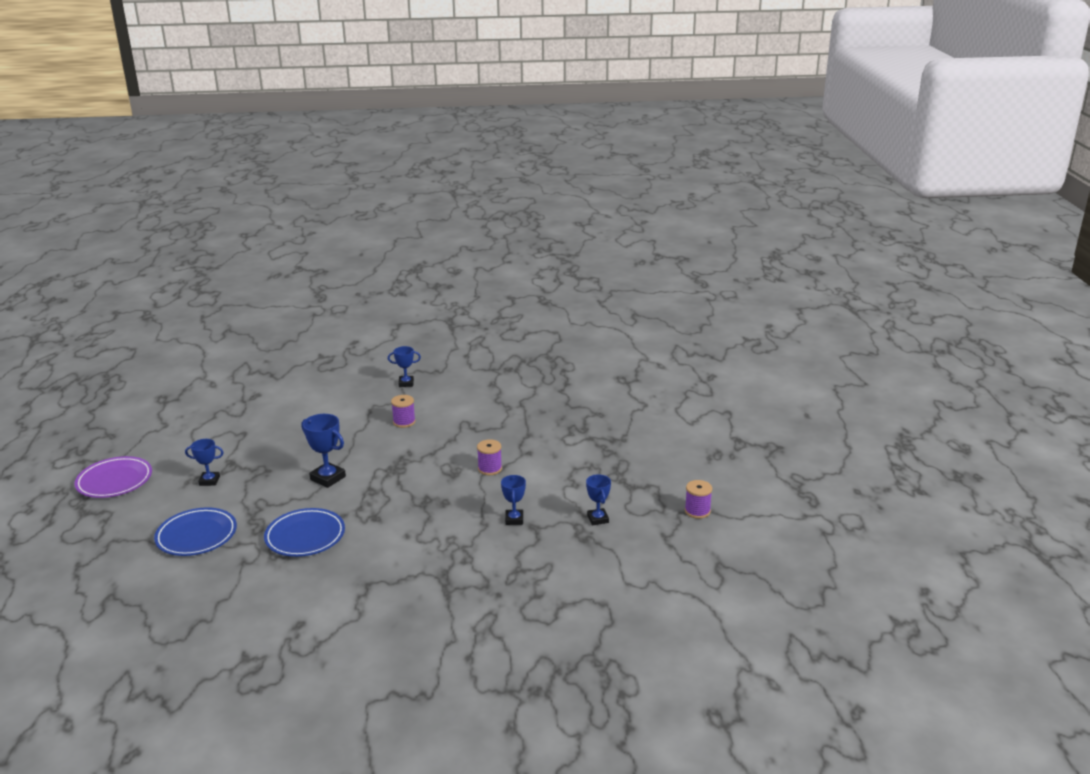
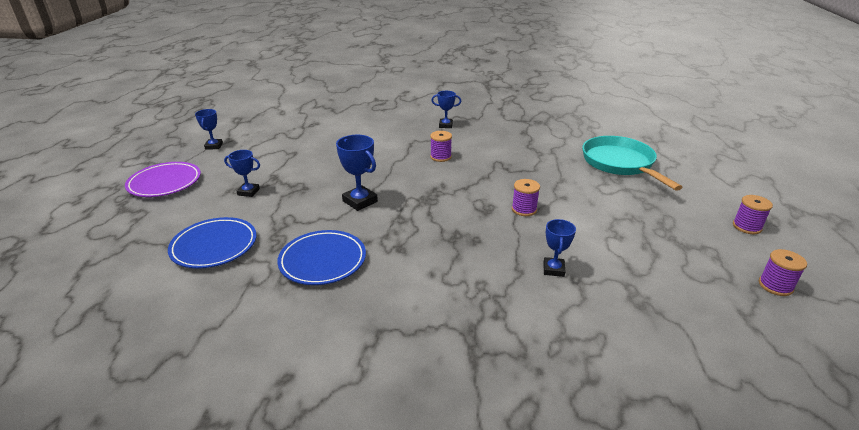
camera: 10 degrees right, 5 degrees up
blue trophy [586,474,611,525] -> blue trophy moved to [195,109,223,150]
none -> turquoise pan [582,136,683,191]
none -> purple spool [733,195,773,234]

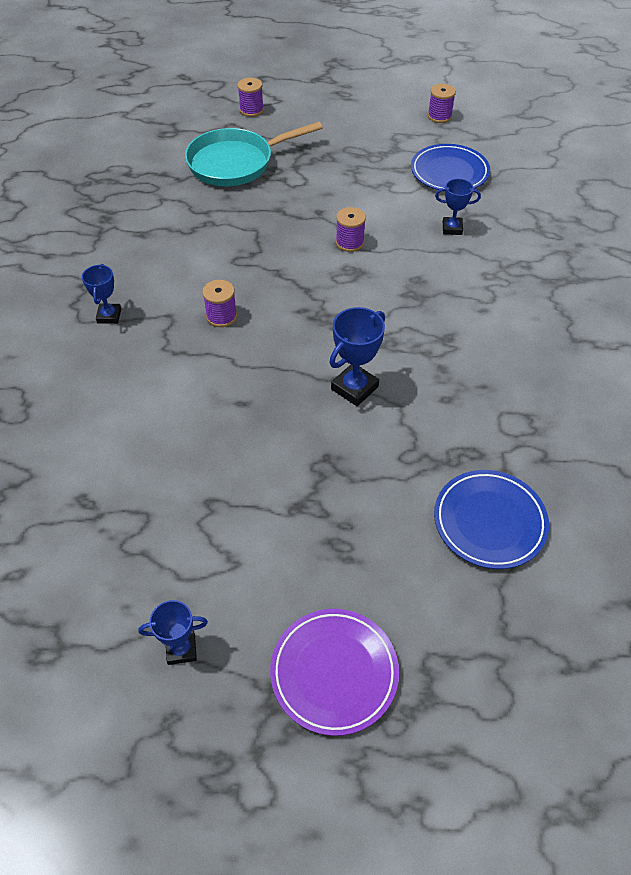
camera: 95 degrees left, 20 degrees up
blue trophy [224,150,260,197] -> none
blue plate [277,230,366,285] -> blue plate moved to [411,144,490,191]
purple spool [733,195,773,234] -> purple spool moved to [238,78,264,117]

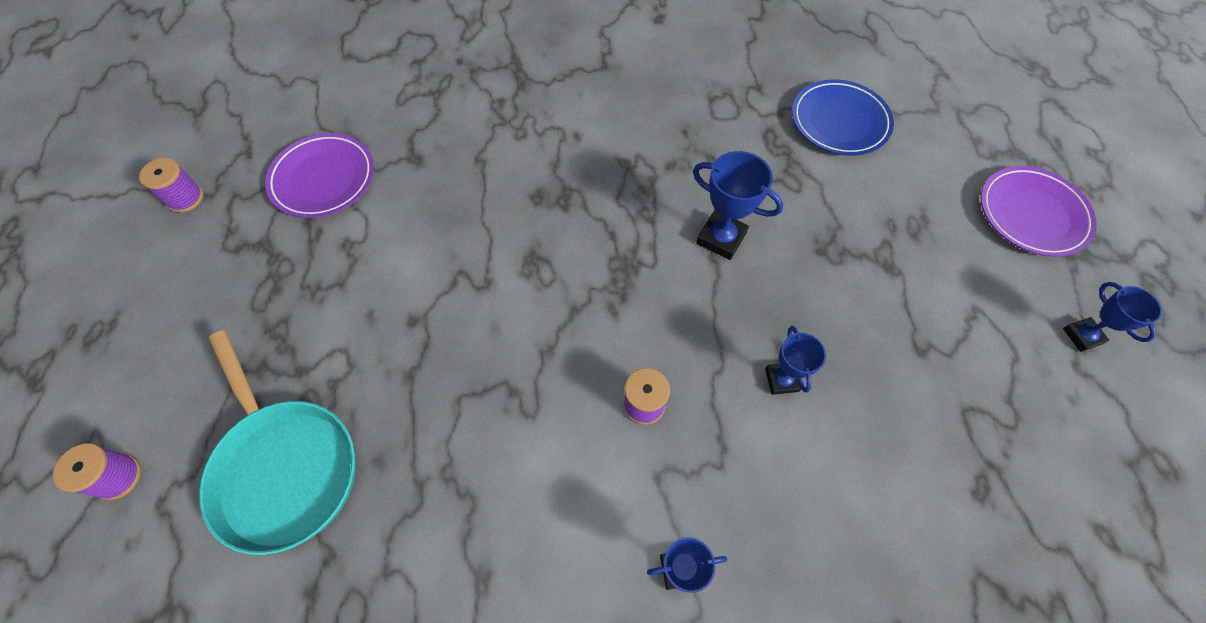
camera: 100 degrees left, 10 degrees up
purple spool [336,207,366,252] -> none
blue plate [411,144,490,191] -> purple plate [265,133,374,218]
blue trophy [435,179,481,235] -> blue trophy moved to [765,326,826,395]

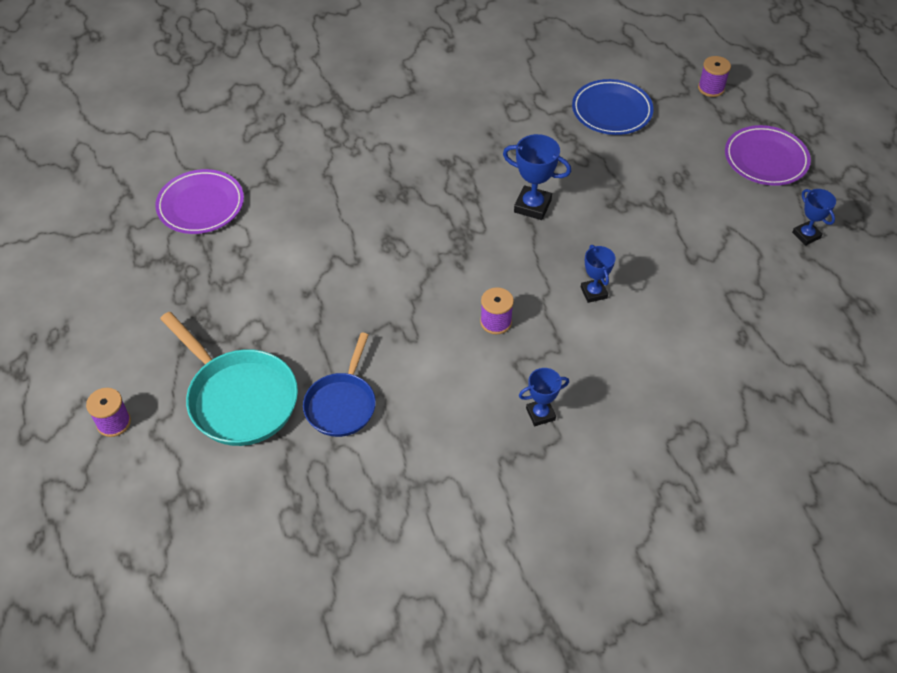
camera: 10 degrees left, 10 degrees down
purple spool [139,158,204,213] -> purple spool moved to [698,56,731,97]
none -> blue pan [303,333,376,437]

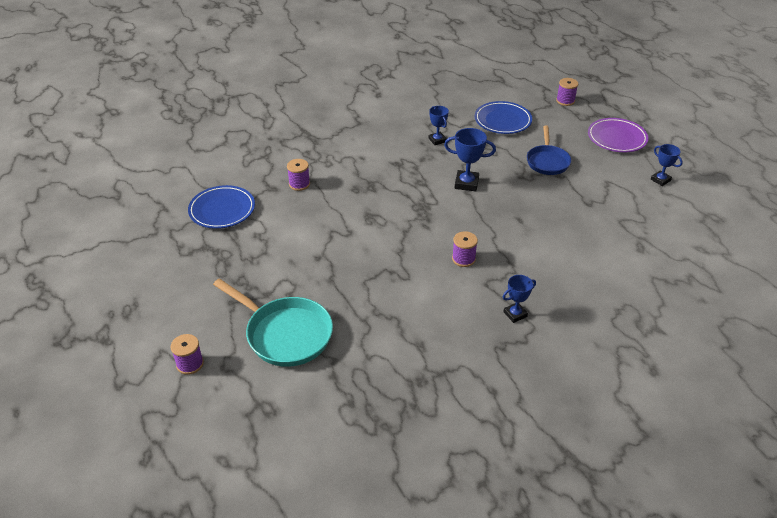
camera: 10 degrees left, 10 degrees down
purple plate [155,169,244,234] -> blue plate [188,185,255,229]
blue pan [303,333,376,437] -> blue pan moved to [527,125,571,175]
blue trophy [581,245,615,303] -> blue trophy moved to [429,106,449,145]
none -> purple spool [287,159,310,191]

